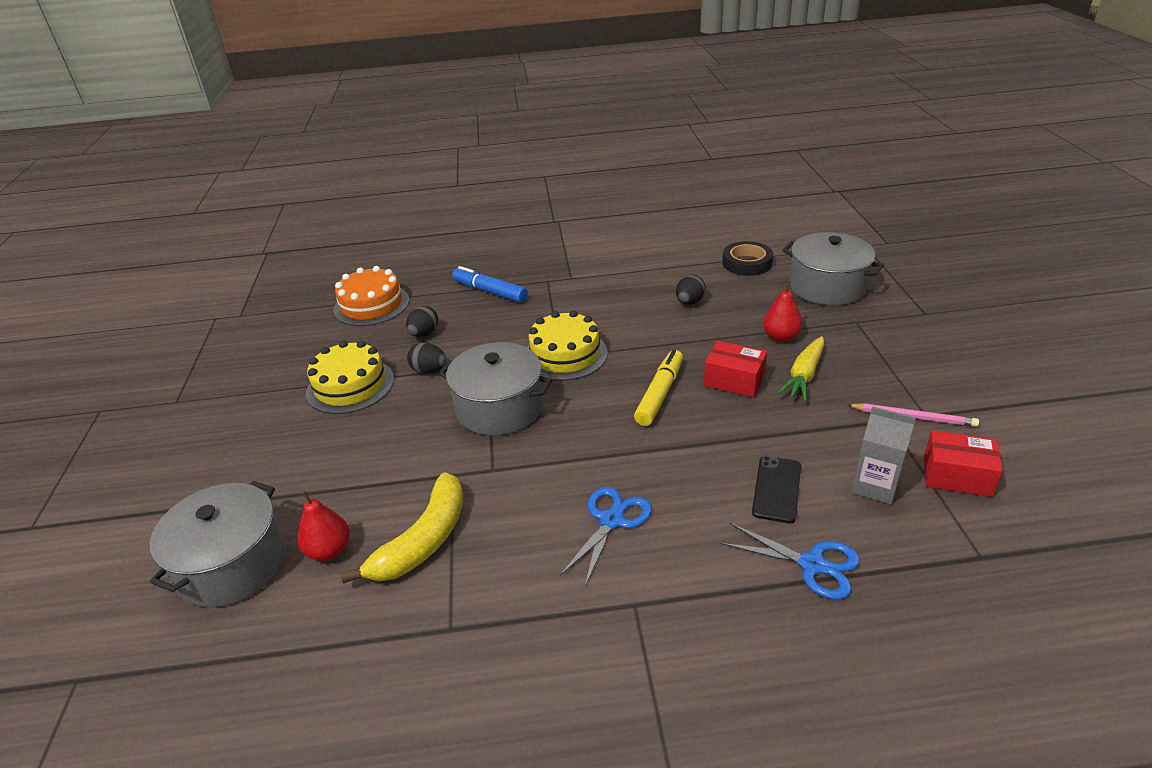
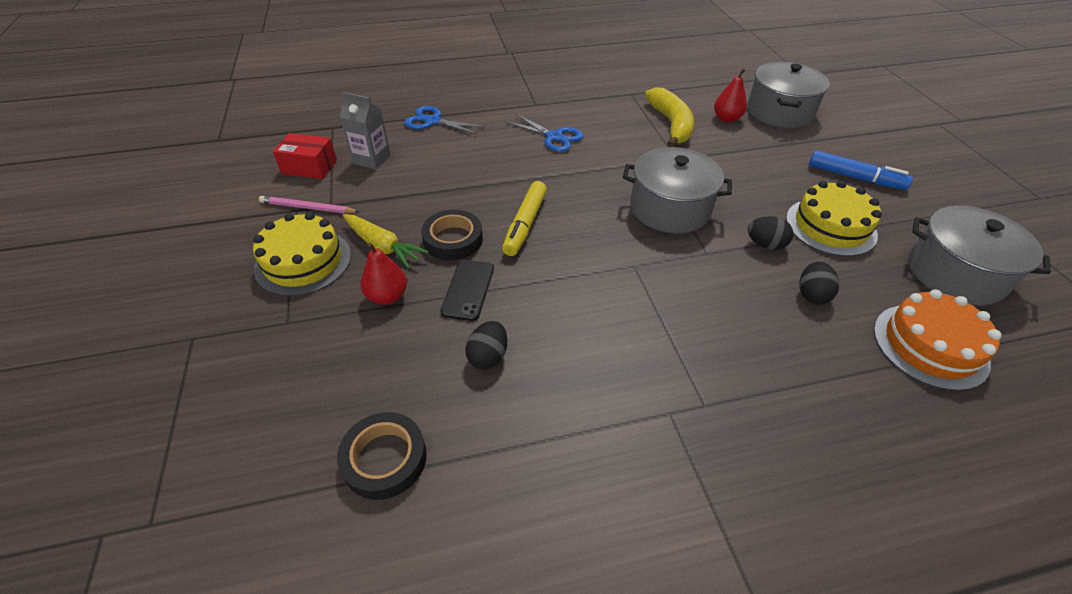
camera: 170 degrees right, 10 degrees up
yellow banana [341,472,463,583] -> yellow banana turned 150 degrees clockwise [645,87,694,147]
blue marker [452,266,528,303] -> blue marker moved to [809,150,913,190]
yellow cake [527,310,608,381] -> yellow cake moved to [253,212,351,296]
blue scissors [559,487,652,586] -> blue scissors turned 75 degrees counterclockwise [506,113,583,152]
red box [704,341,767,398] -> black tape [421,210,483,260]
black phone [752,456,801,523] -> black phone moved to [440,260,494,321]
yellow carrot [777,336,825,401] -> yellow carrot turned 105 degrees clockwise [343,214,429,269]
grey pot [782,232,884,305] -> grey pot moved to [908,206,1051,306]

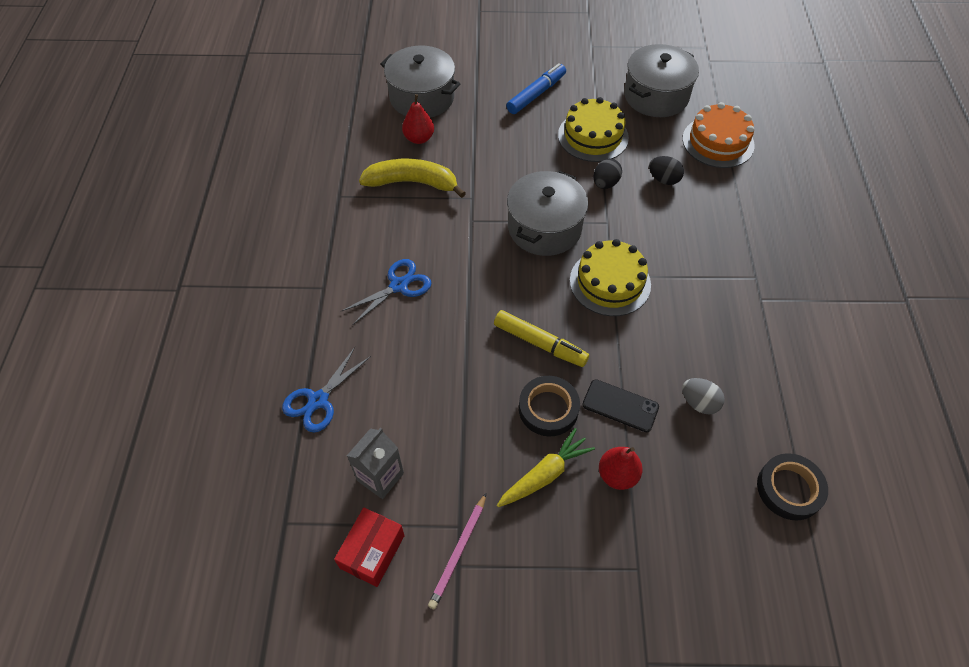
camera: 75 degrees left, 10 degrees up
yellow cake [253,212,351,296] -> yellow cake moved to [570,239,651,316]
black egg [465,321,507,370] -> grey egg [682,378,725,414]

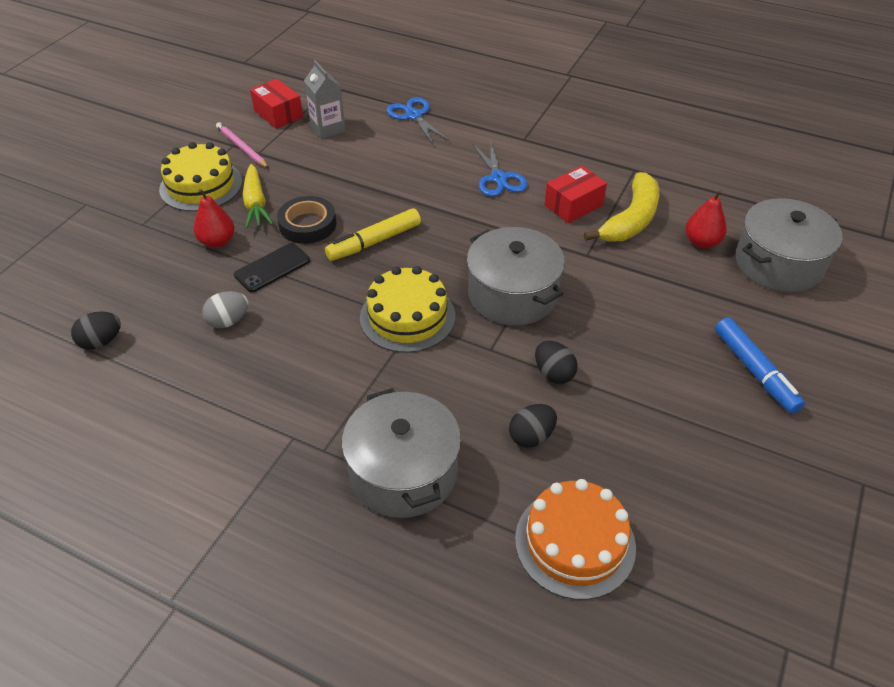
camera: 115 degrees right, 10 degrees down
yellow cake [558,97,629,162] -> yellow cake moved to [159,142,242,212]
grey pot [624,44,699,117] -> grey pot moved to [342,388,461,518]
black tape [757,453,828,520] -> black egg [71,311,121,350]
none -> red box [544,166,607,223]

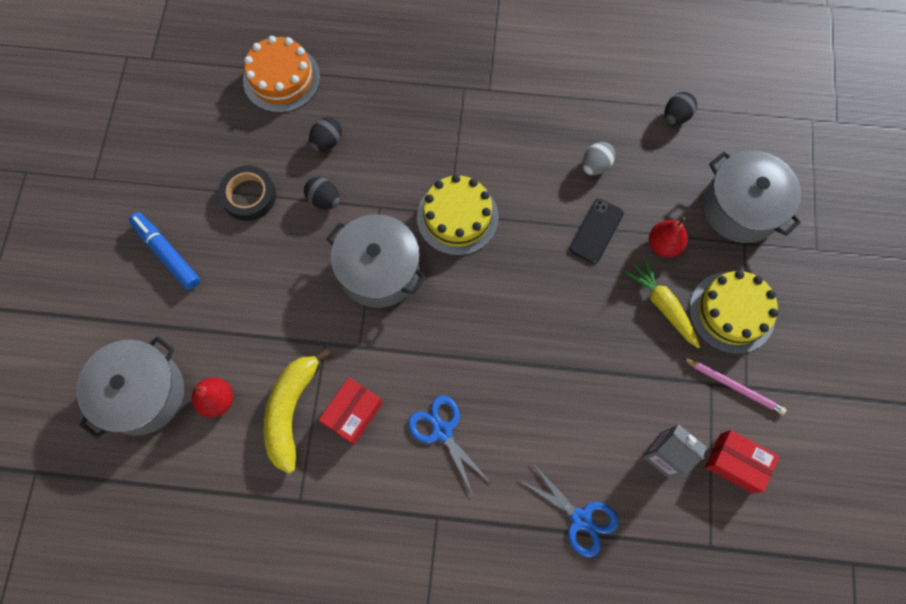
camera: 160 degrees right, 25 degrees up
black tape [277,196,336,244] -> black tape moved to [218,166,276,221]
yellow marker [325,208,421,261] -> none
grey pot [342,388,461,518] -> grey pot moved to [703,151,801,243]

